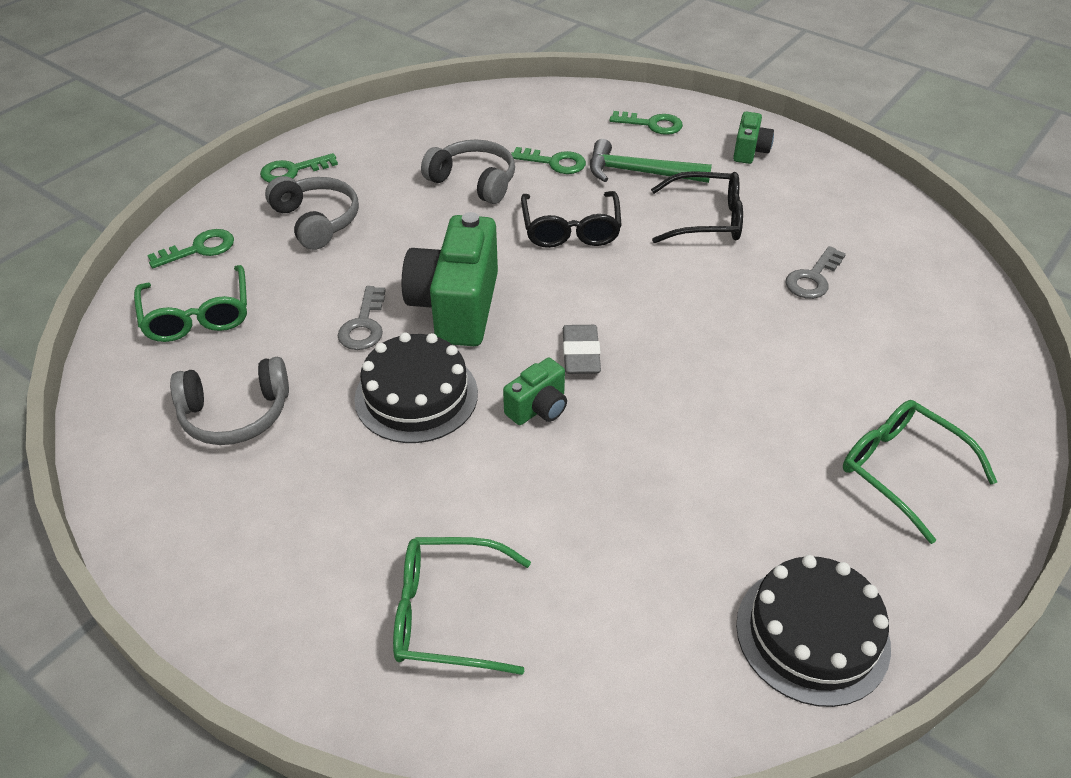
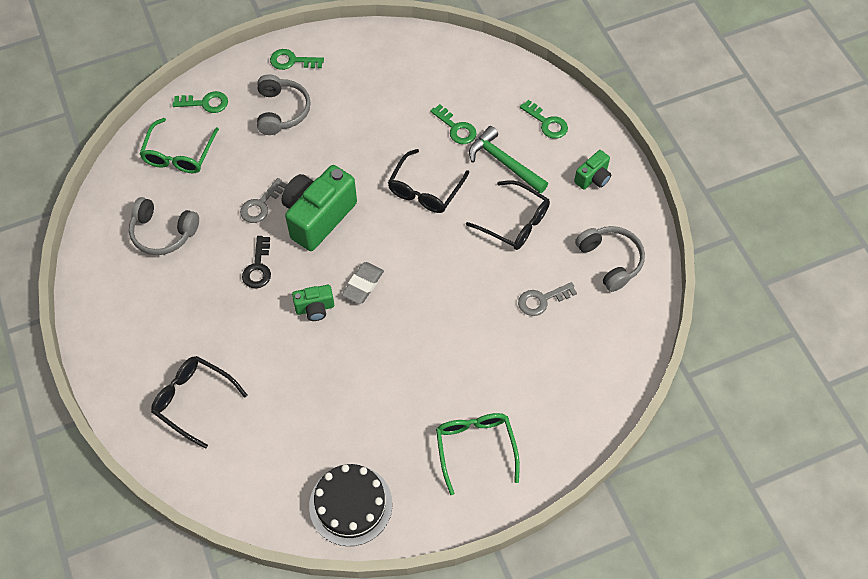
camera: 30 degrees right, 15 degrees up
black cake [354,332,478,443] -> black key [242,236,271,289]
green glasses [393,537,531,675] -> black glasses [151,356,247,449]
grey headphones [421,139,515,204] -> grey headphones moved to [575,226,645,292]

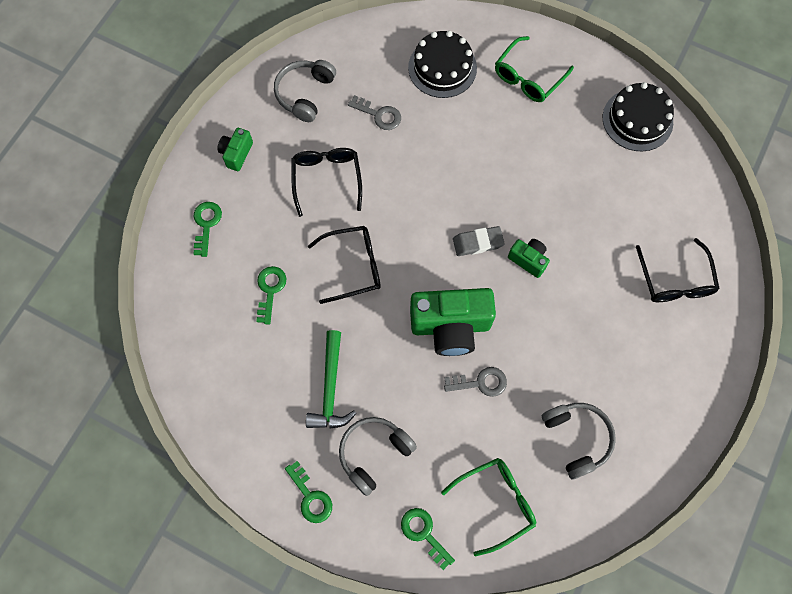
camera: 130 degrees left, 10 degrees up
black key [242,236,271,289] -> none
green hammer [469,126,548,193] -> green hammer moved to [306,330,357,428]
green camera [574,150,611,190] -> green camera turned 75 degrees counterclockwise [217,128,253,171]
none -> black cake [408,31,477,98]

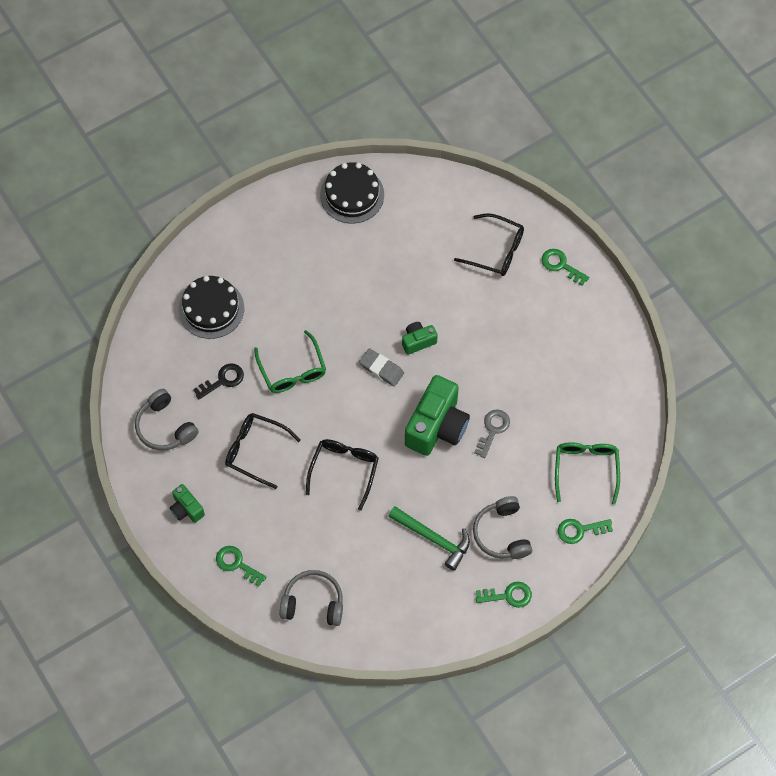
camera: 60 degrees left, 5 degrees down
green key [256,266,287,324] -> green key moved to [542,249,589,286]
grey key [348,95,401,130] -> black key [193,364,244,399]
grey eraser [453,226,505,256] -> grey eraser turned 75 degrees counterclockwise [359,348,404,387]
green glasses [495,36,574,102] -> green glasses moved to [254,330,326,393]
grey headphones [542,403,616,480] -> grey headphones moved to [280,570,343,626]

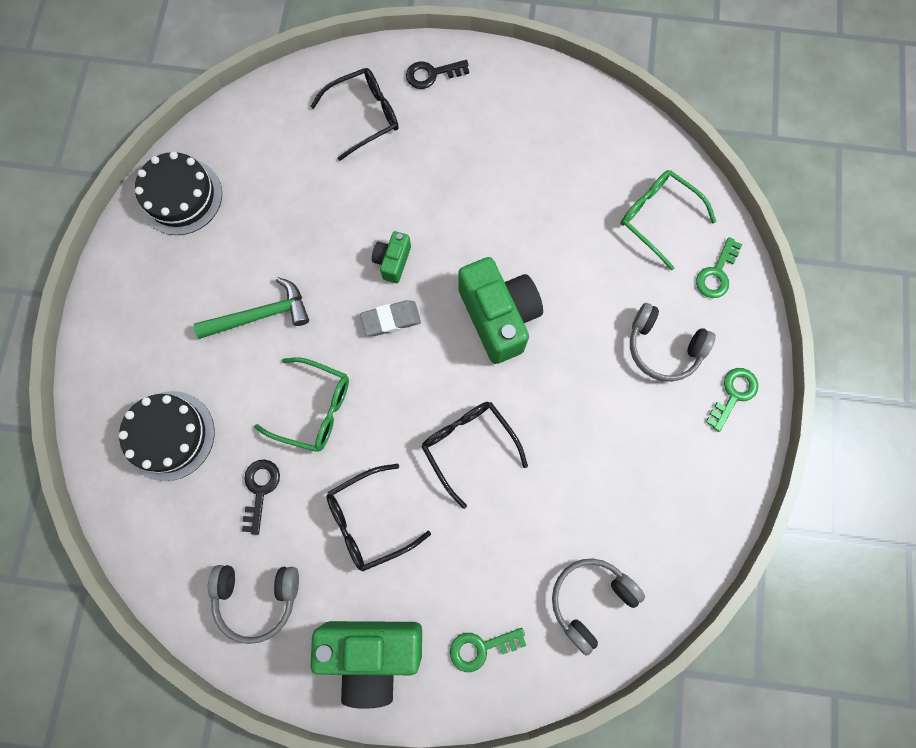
camera: 50 degrees left, 10 degrees up
green camera [170,484,205,523] -> green camera [310,621,422,709], size x2.02
green hammer [388,506,470,571] -> green hammer moved to [194,277,309,339]
grey key [474,409,510,458] -> none
green key [542,249,589,286] -> black key [406,60,469,89]

